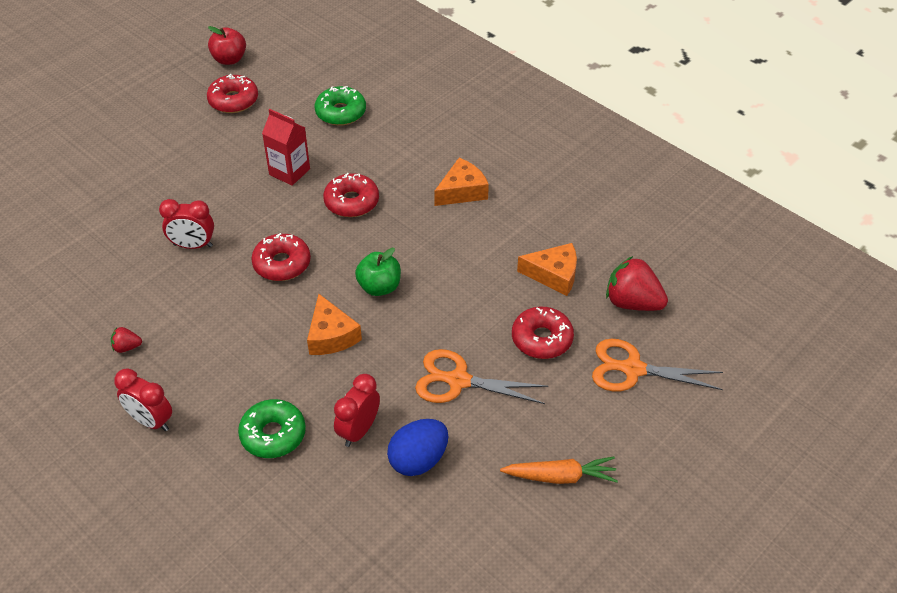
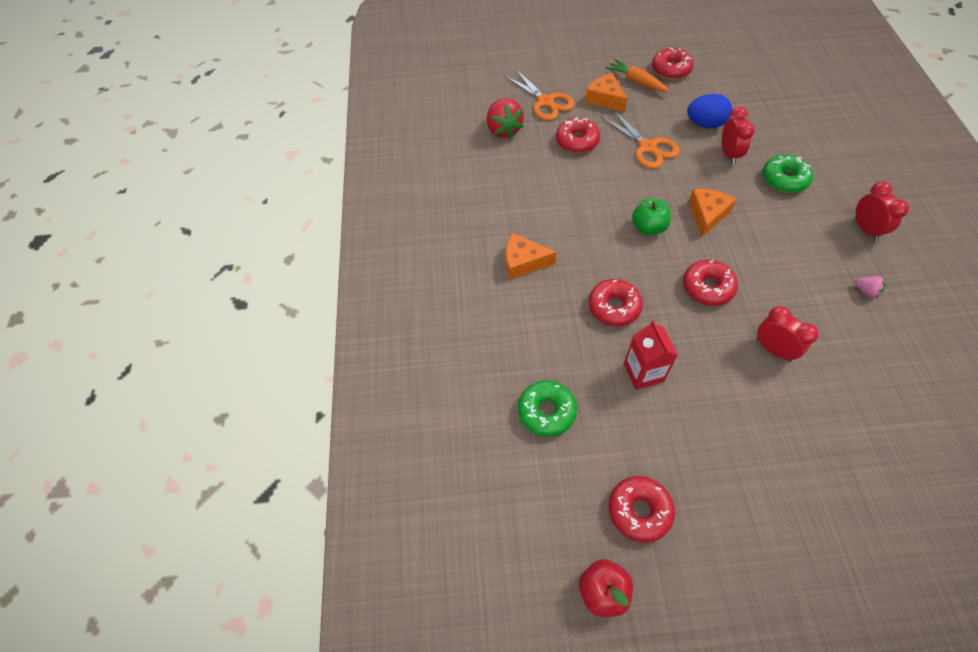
camera: 135 degrees left, 10 degrees up
red strawberry [111,327,142,353] -> pink strawberry [855,276,886,298]
red clock [334,374,380,447] -> red clock turned 75 degrees counterclockwise [722,107,755,164]
orange cheese [517,243,577,296] -> orange cheese moved to [585,73,627,112]
none -> red donut [652,47,694,79]

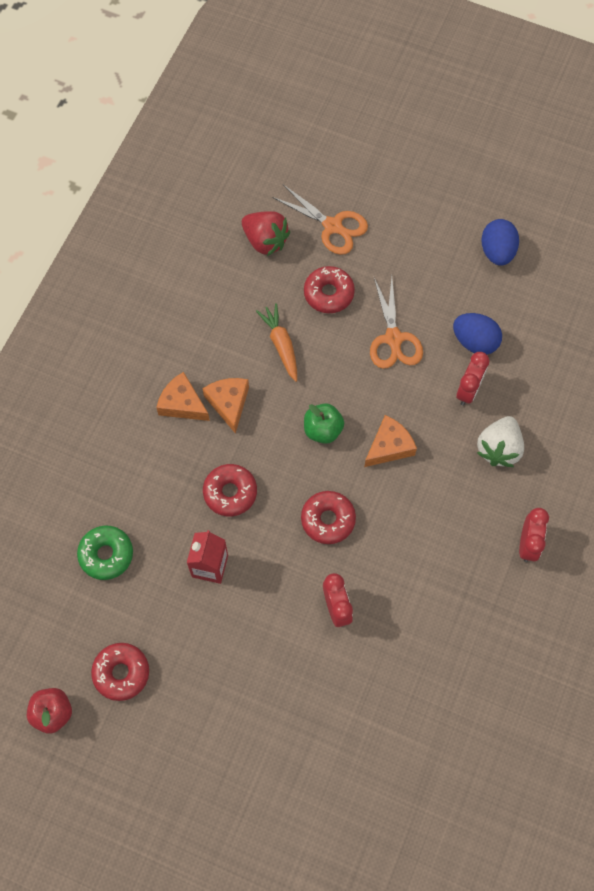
camera: 25 degrees right, 10 degrees up
red strawberry [487,99,524,139] -> red strawberry turned 60 degrees counterclockwise [242,211,290,256]
orange scissors [504,69,575,121] -> orange scissors turned 45 degrees counterclockwise [272,185,368,255]
orange cheese [585,73,627,112] -> orange cheese moved to [202,378,249,434]
orange carrot [606,59,669,92] -> orange carrot moved to [256,303,297,382]
red donut [652,47,694,79] -> blue egg [481,219,519,266]
green donut [763,154,813,193] -> white strawberry [477,416,524,467]
pink strawberry [855,276,886,298] -> none

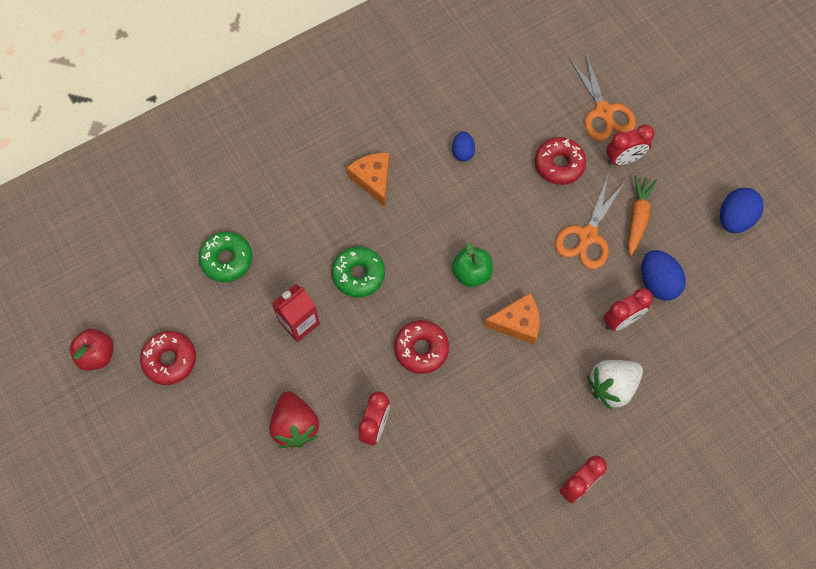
camera: 35 degrees right, 0 degrees up
orange cheese [202,378,249,434] -> none
red donut [203,464,257,516] -> green donut [332,247,385,298]
red strawberry [242,211,290,256] -> red strawberry moved to [270,391,319,448]
orange carrot [256,303,297,382] -> orange carrot moved to [628,175,657,256]
none -> blue egg [452,131,475,162]
none -> red clock [606,124,655,165]

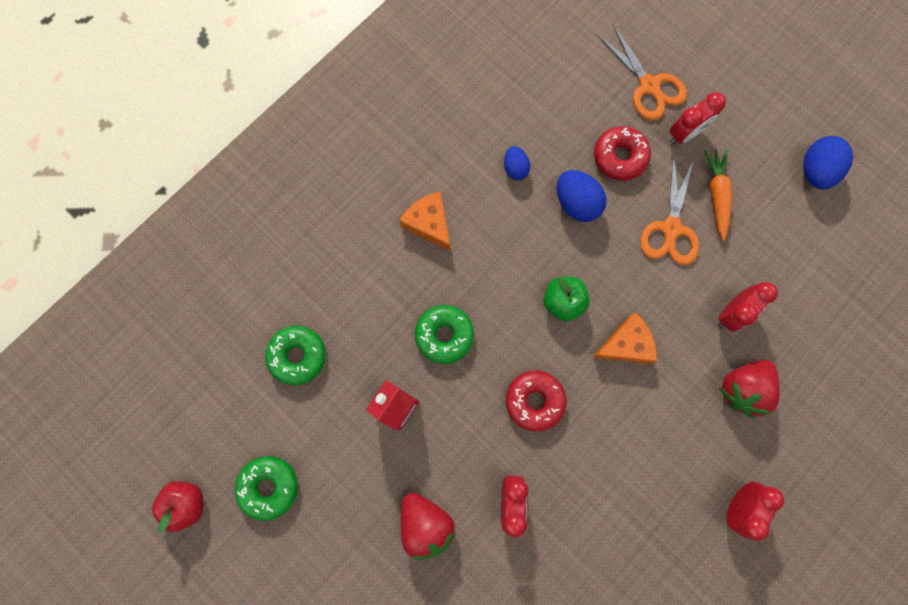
camera: 15 degrees left, 10 degrees up
red donut [140,331,196,385] -> green donut [235,456,298,521]
white strawberry [587,360,643,410] -> red strawberry [719,360,780,419]
blue egg [641,250,686,301] -> blue egg moved to [557,170,607,222]

